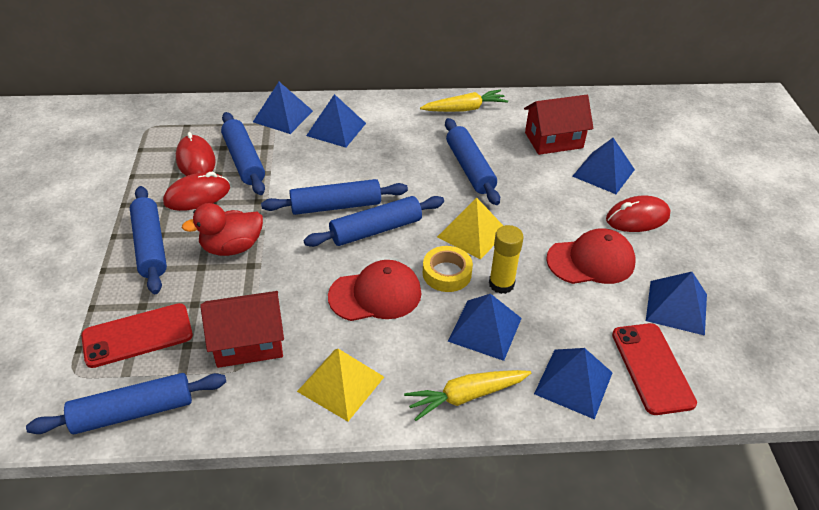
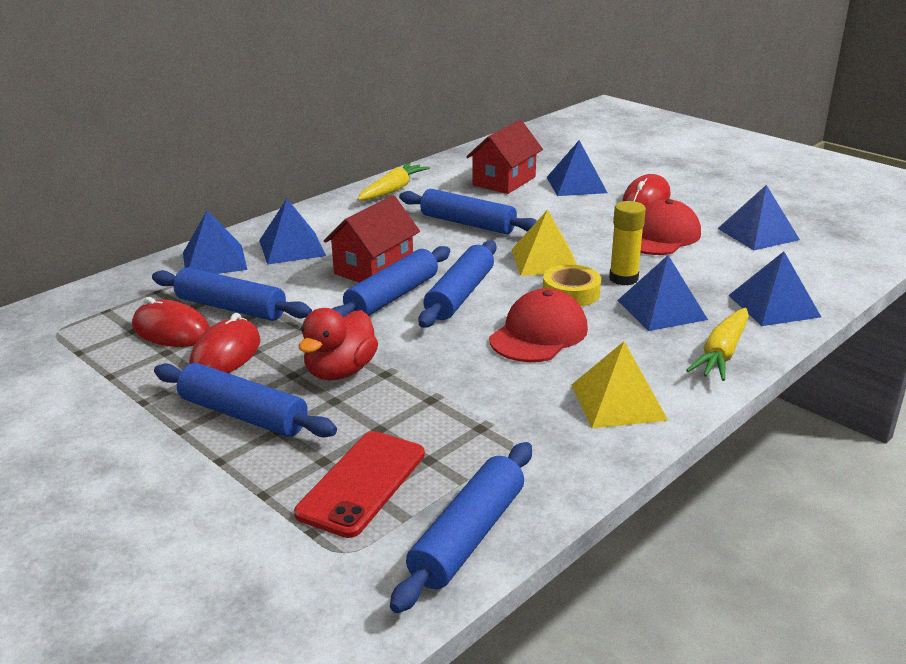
camera: 40 degrees left, 15 degrees down
red house [200,291,284,368] -> red house moved to [324,195,420,283]
red phone [612,323,697,415] -> none

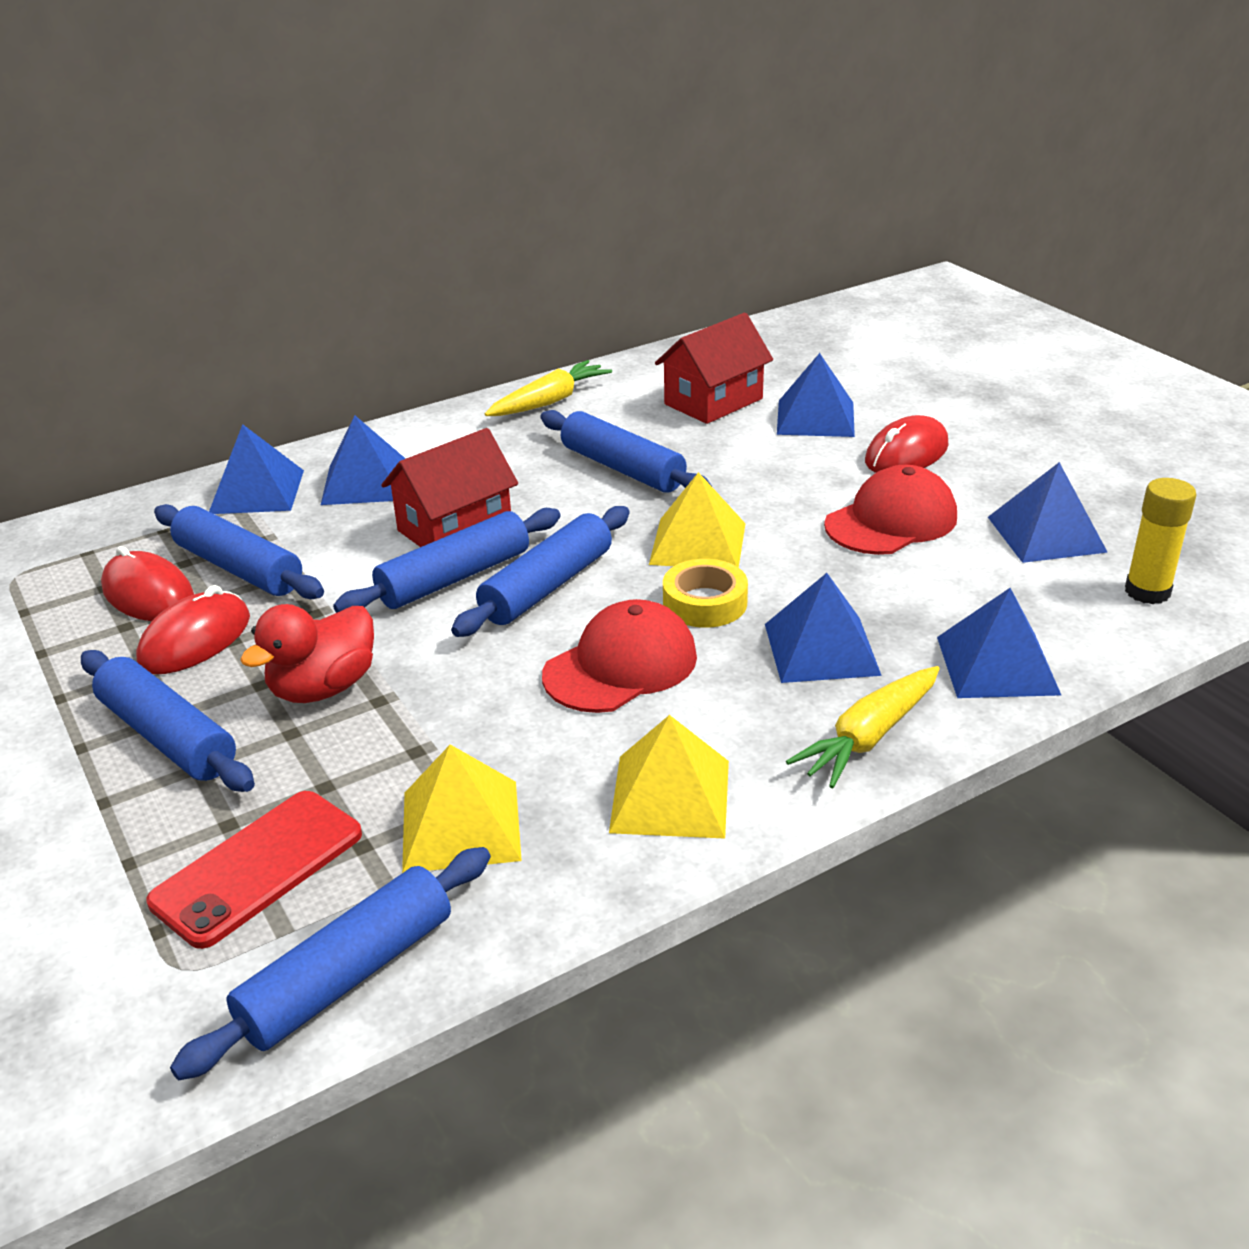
camera: 15 degrees right, 5 degrees up
yellow glue stick [609,201,646,285] -> yellow glue stick moved to [1125,478,1197,604]
none -> yellow pyramid [402,745,522,873]

